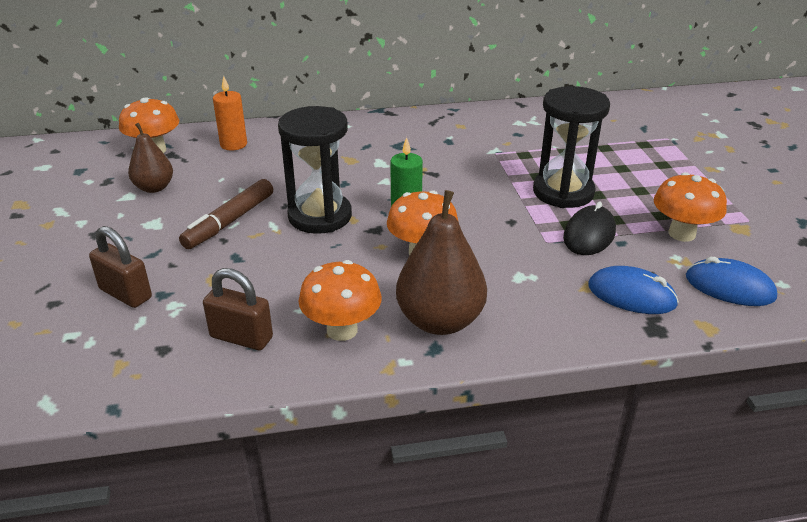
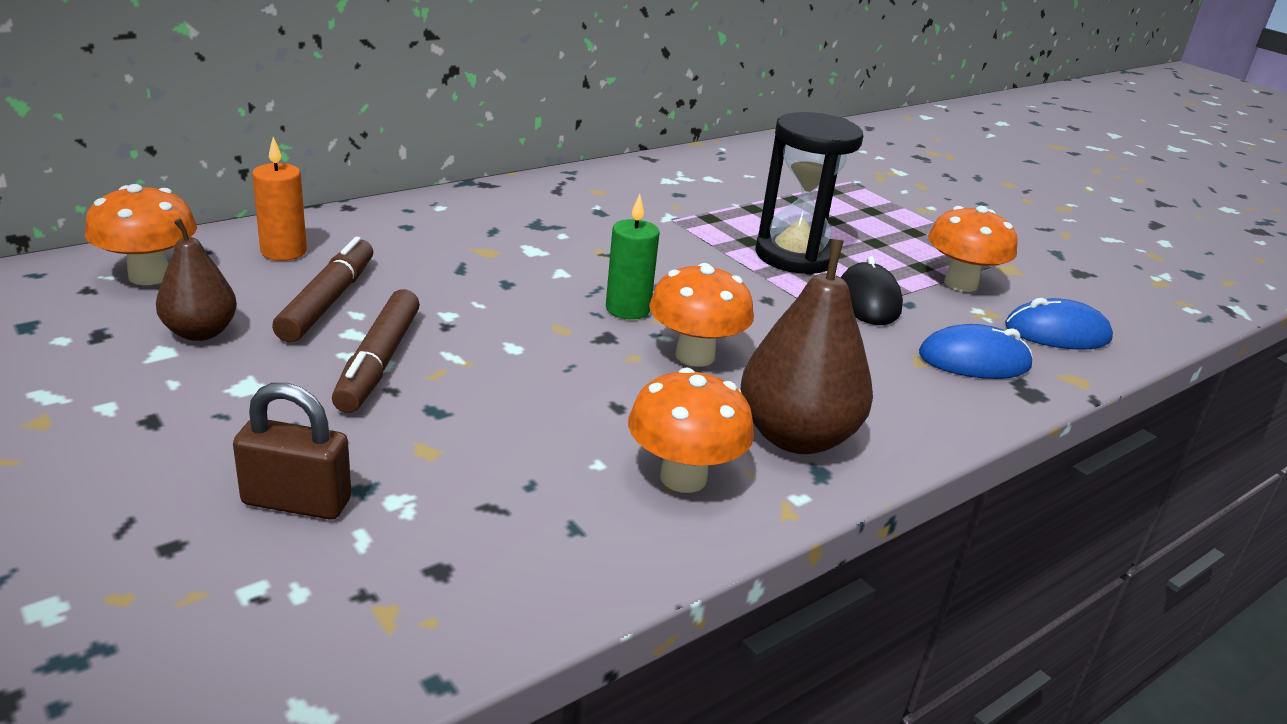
camera: 30 degrees left, 5 degrees down
brown padlock [203,268,273,350] -> none
black hourglass [278,106,352,234] -> none
none -> brown marker [272,237,373,342]

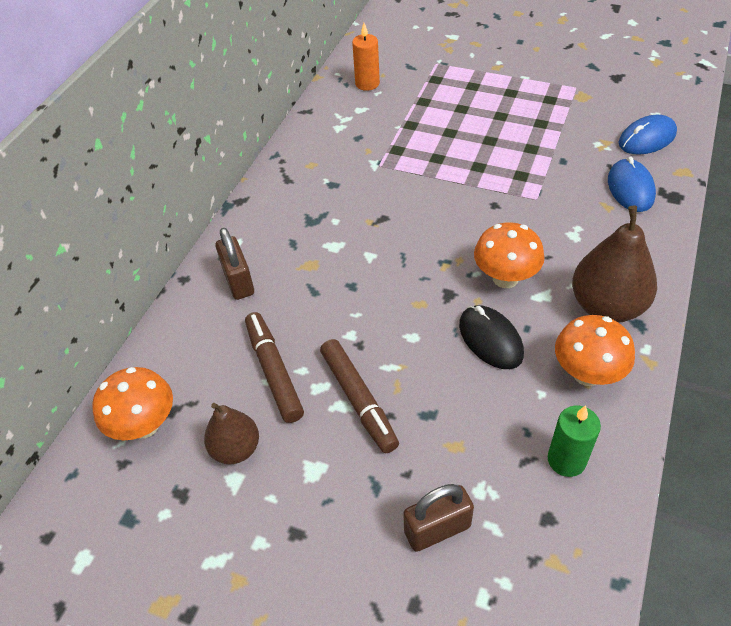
camera: 25 degrees left, 20 degrees up
orange candle [252,137,307,261] -> orange candle moved to [352,23,380,91]
green candle [606,194,660,319] -> green candle moved to [548,405,601,477]
black hourglass [755,112,863,275] -> none
black mouse [841,256,903,325] -> black mouse moved to [459,305,524,369]
blue mouse [919,324,1033,379] -> blue mouse turned 60 degrees counterclockwise [608,156,656,212]
orange mushroom [928,206,1018,292] -> none
none -> brown padlock [215,228,254,300]

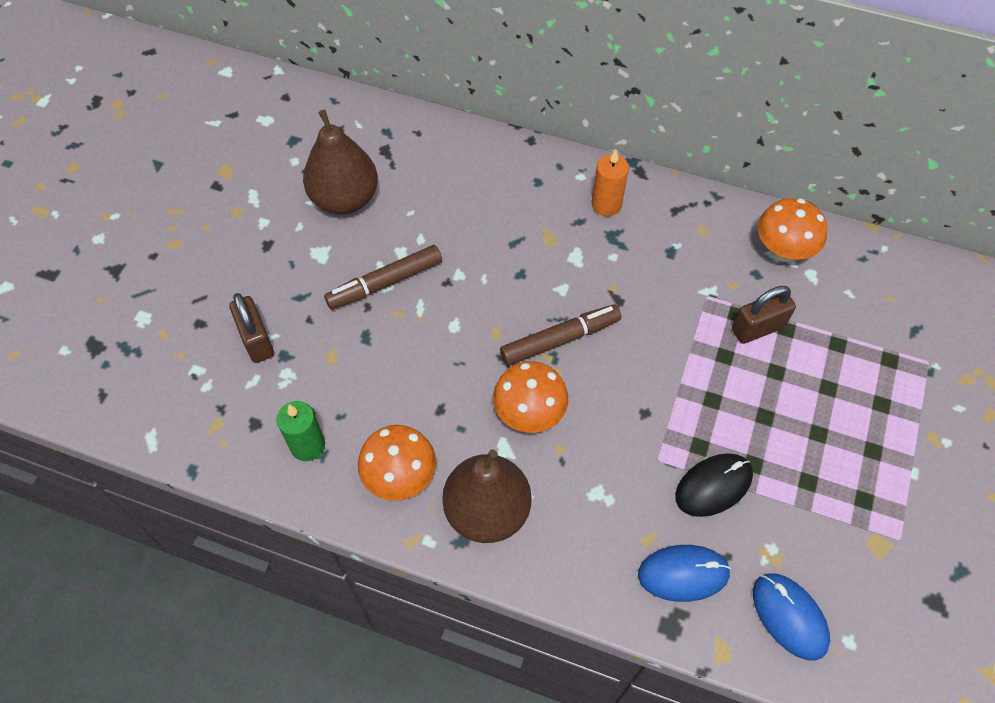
camera: 85 degrees right, 10 degrees up
orange mushroom [92,367,173,440] -> orange mushroom moved to [758,198,827,262]
brown pear [204,403,259,464] -> brown pear [303,109,378,214], size x1.65
brown padlock [215,228,254,300] -> brown padlock moved to [732,286,796,344]
brown marker [245,312,304,423] -> brown marker moved to [500,305,621,366]
orange candle [352,23,380,91] -> orange candle moved to [592,149,629,216]
black mouse [459,305,524,369] -> black mouse moved to [675,453,753,517]

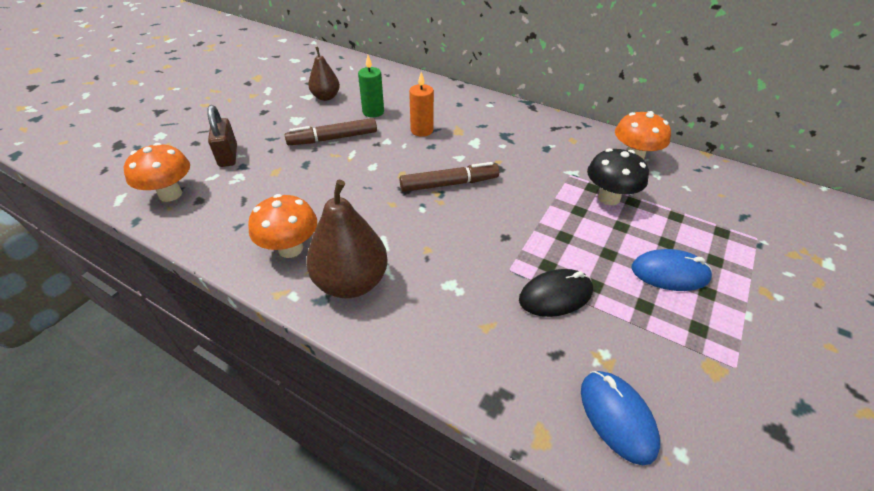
camera: 10 degrees right, 15 degrees down
green candle [276,401,325,461] -> green candle moved to [358,55,384,117]
brown pear [303,109,378,214] -> brown pear [308,47,340,101], size x0.61
orange mushroom [493,361,568,433] -> orange mushroom moved to [124,143,190,202]
orange candle [592,149,629,216] -> orange candle moved to [409,72,434,137]
blue mouse [638,545,731,602] -> blue mouse moved to [631,249,712,291]
brown padlock [732,286,796,344] -> black mushroom [587,148,649,205]

